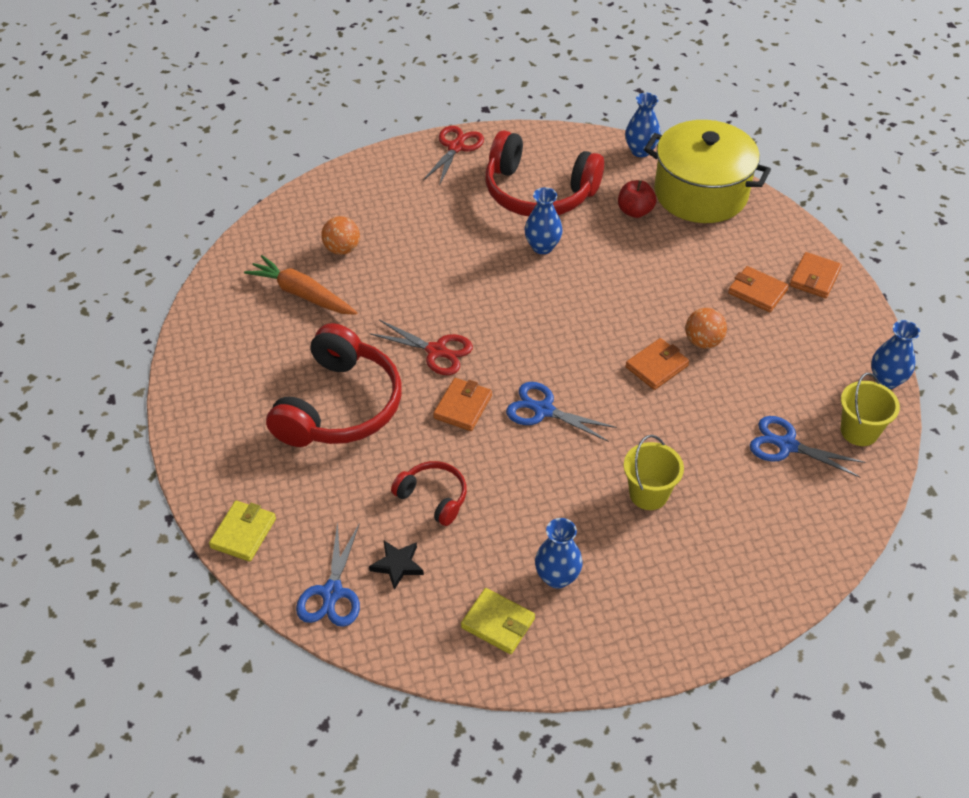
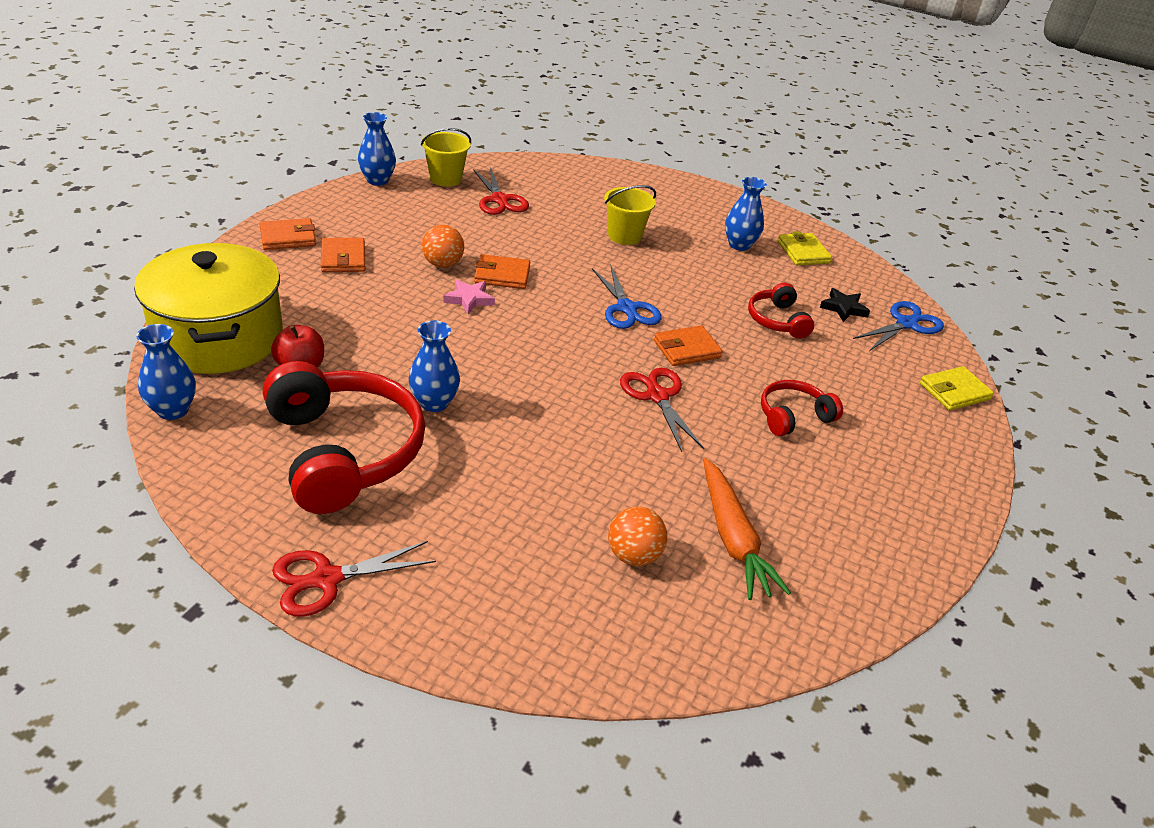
camera: 140 degrees left, 10 degrees down
red headphones [266,323,402,447] -> red headphones [761,380,843,436], size x0.50
blue scissors [750,416,865,478] -> red scissors [473,167,529,215]
none -> pink star [443,279,495,315]

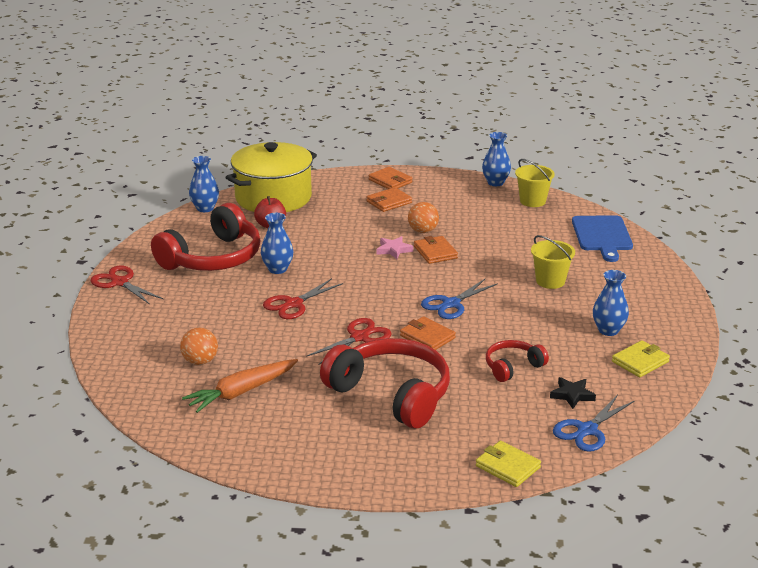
camera: 70 degrees right, 10 degrees down
red scissors [473,167,529,215] -> red scissors moved to [263,278,343,319]
red headphones [761,380,843,436] -> red headphones [320,338,450,428], size x1.99
blue scissors [853,301,944,351] -> blue scissors turned 105 degrees clockwise [553,395,634,452]
none -> blue cutting board [572,215,633,262]

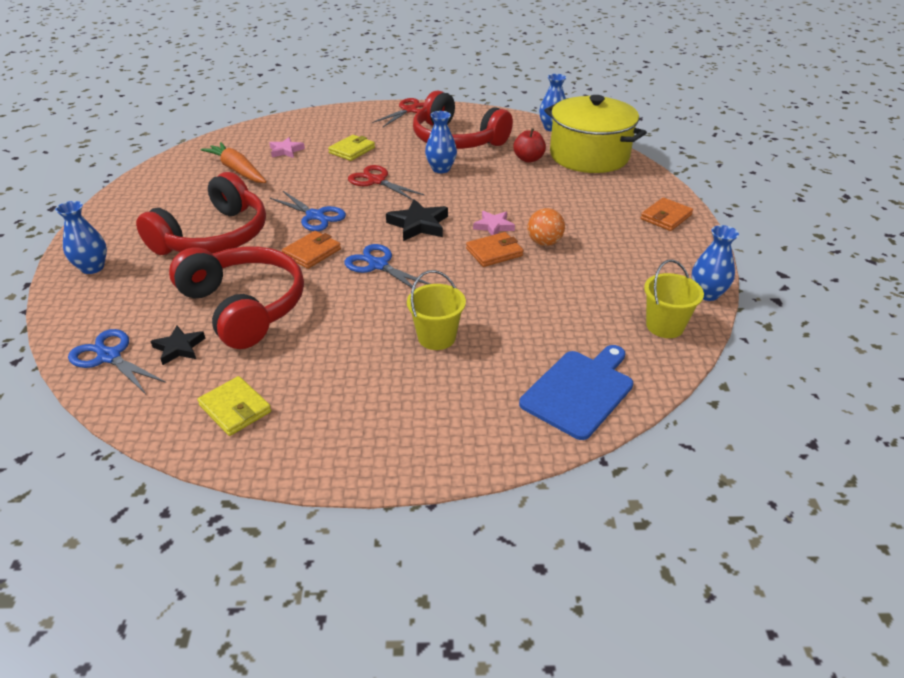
camera: 85 degrees right, 10 degrees up
orange ball [180,328,218,365] -> pink star [269,137,305,158]
red scissors [306,318,391,365] -> blue scissors [270,191,346,231]
orange wallet [366,187,412,212] -> none
yellow wallet [476,441,541,487] -> yellow wallet moved to [328,135,375,161]
red headphones [486,340,549,382] -> red headphones [169,246,304,349], size x1.99
blue cutting board [572,215,633,262] -> blue cutting board turned 135 degrees clockwise [519,345,633,440]
blue vase [593,270,629,336] -> blue vase moved to [55,201,107,274]
none -> black star [386,199,448,241]

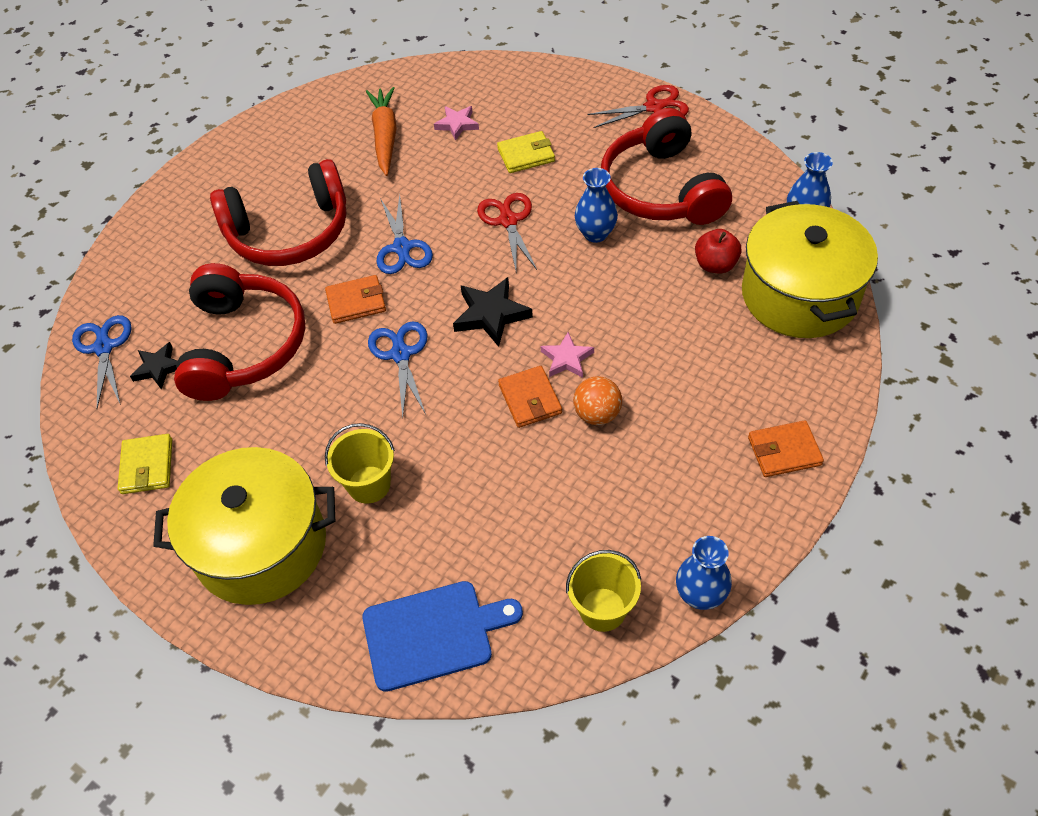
camera: 40 degrees right, 15 degrees up
blue vase [55,201,107,274] -> none
orange wallet [466,232,523,267] -> orange wallet turned 60 degrees clockwise [498,366,562,428]
none -> yellow pot [153,447,335,605]

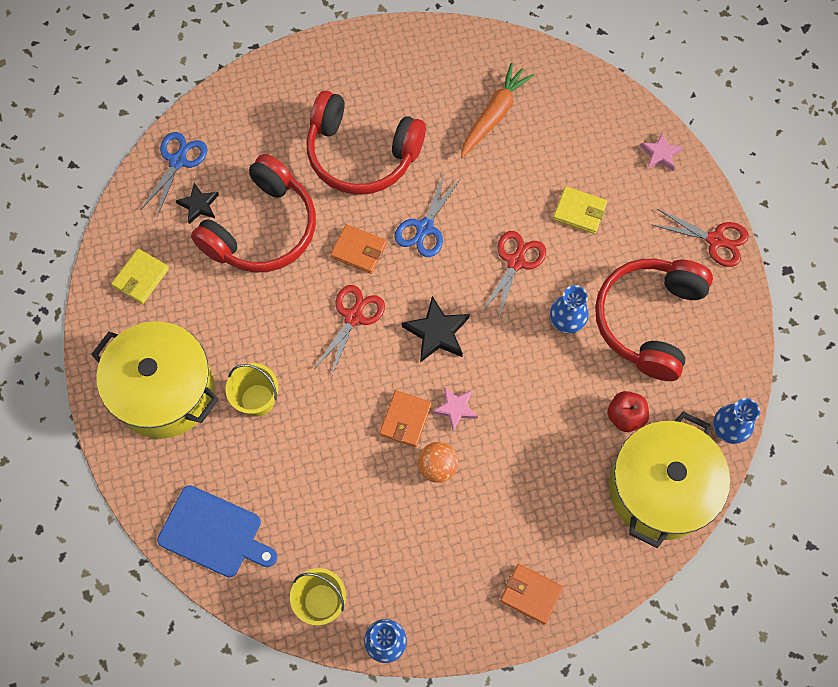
camera: 35 degrees right, 15 degrees up
blue scissors [368,321,428,418] -> red scissors [314,285,385,377]
pink star [434,106,479,141] -> pink star moved to [640,132,683,171]

